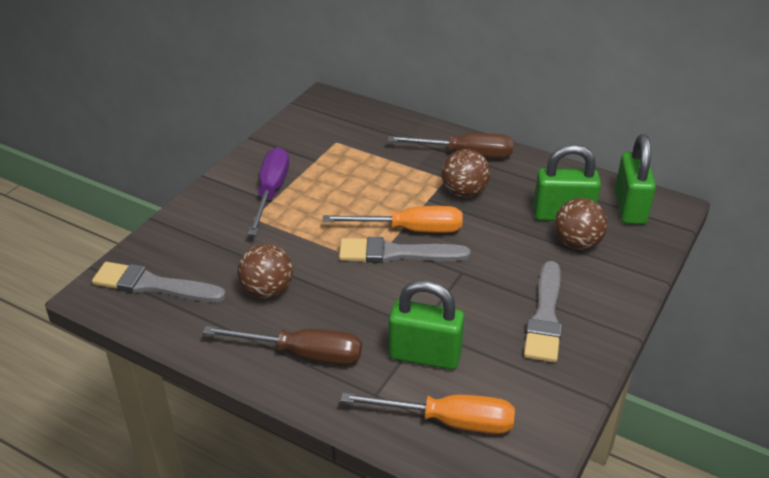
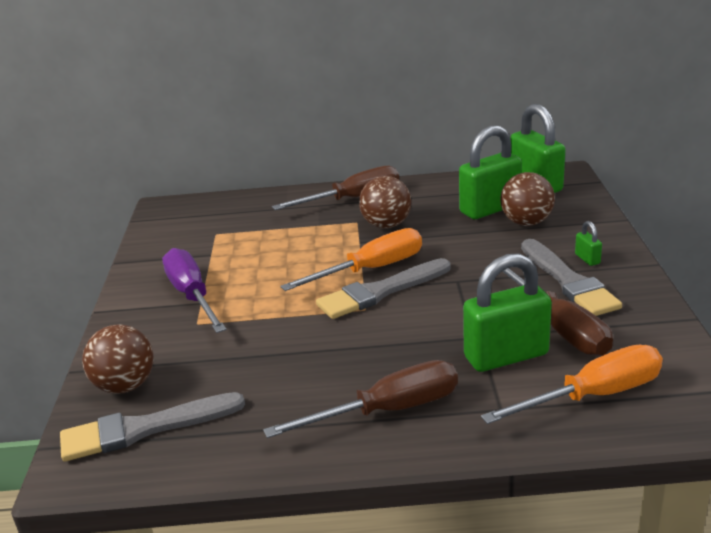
camera: 30 degrees left, 10 degrees down
brown ball [238,244,293,299] -> brown ball moved to [82,324,154,394]
none -> brown screwdriver [502,268,613,356]
none -> green padlock [575,221,602,266]

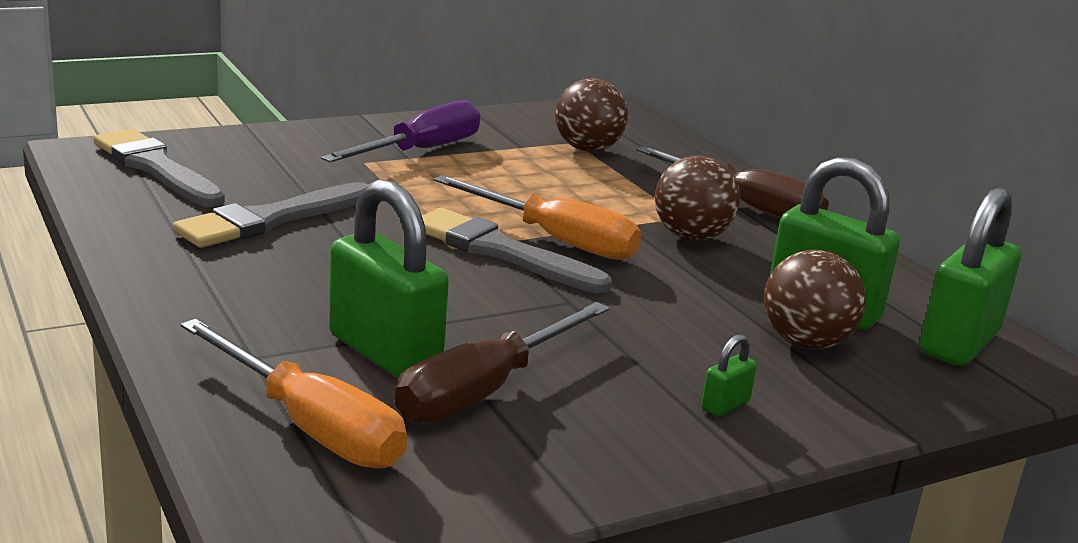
camera: 60 degrees right, 5 degrees down
brown ball [82,324,154,394] -> brown ball moved to [555,79,628,152]
brown screwdriver [263,360,458,438] -> none
grey brush [521,239,622,316] -> grey brush moved to [173,182,368,248]

